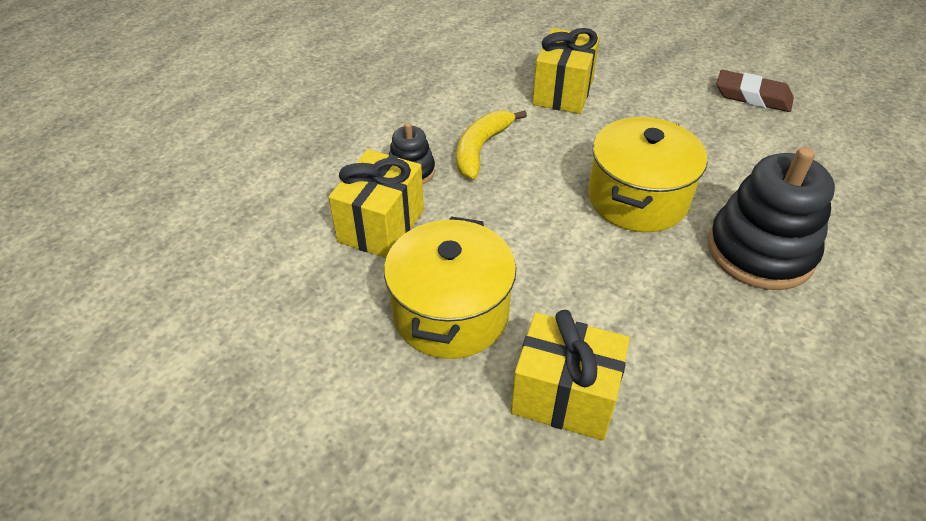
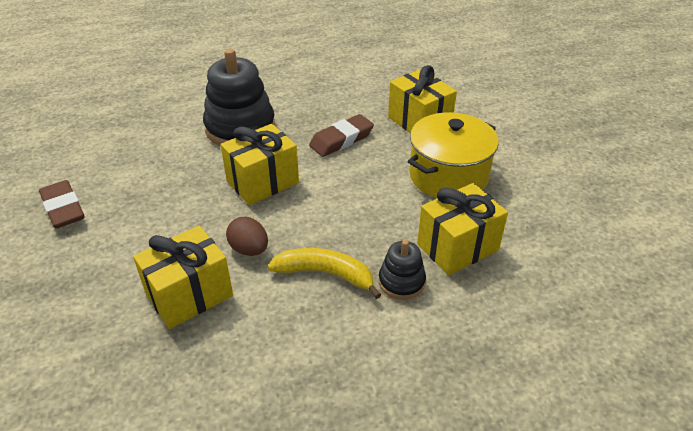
camera: 145 degrees left, 5 degrees down
yellow banana [457,110,527,179] -> yellow banana turned 135 degrees counterclockwise [268,248,381,299]
yellow pot [588,117,707,232] -> yellow gift [220,124,299,205]
none -> brown egg [226,217,268,256]
none -> brown eraser [309,114,374,157]

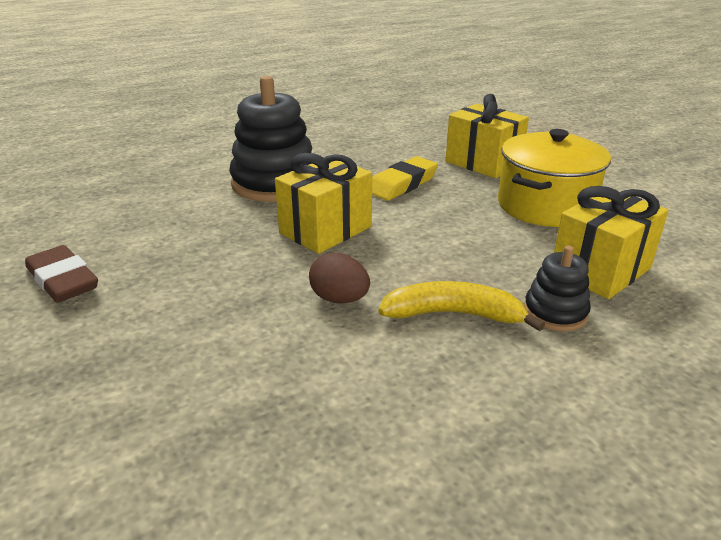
camera: 10 degrees left, 10 degrees down
yellow gift [133,226,233,329] -> none
brown eraser [309,114,374,157] -> yellow eraser [372,156,438,201]

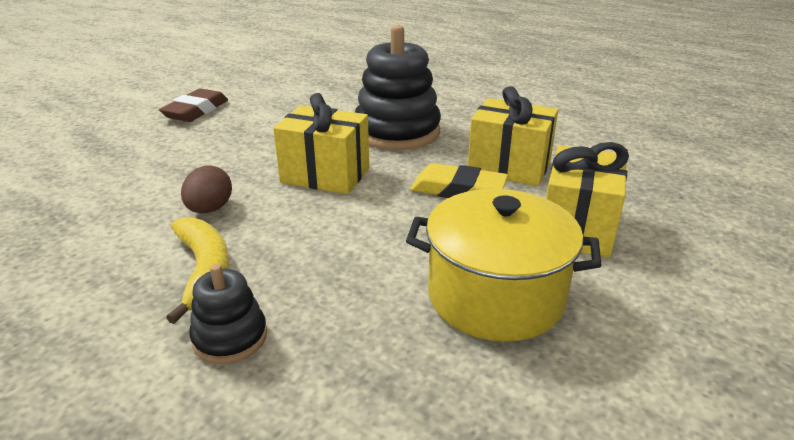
camera: 65 degrees right, 0 degrees up
yellow gift [554,186,669,299] -> yellow gift moved to [468,86,558,186]

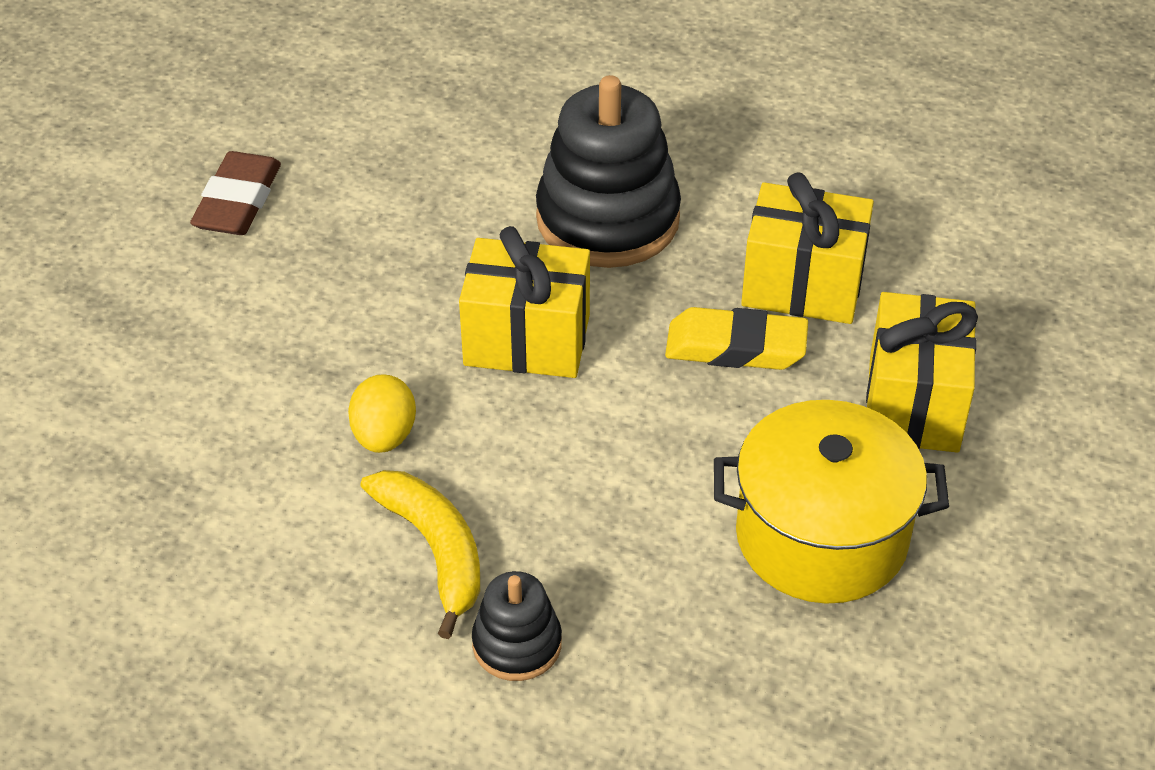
camera: 10 degrees left, 15 degrees up
brown egg [181,165,232,213] -> yellow egg [348,374,416,453]

